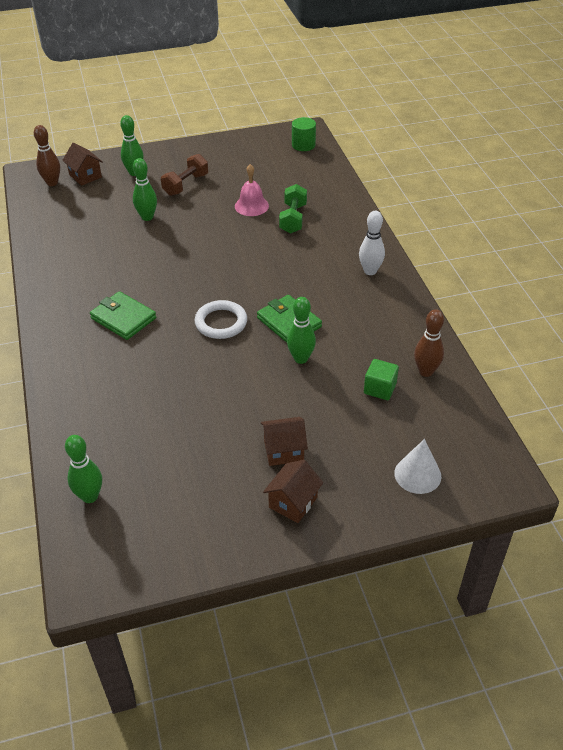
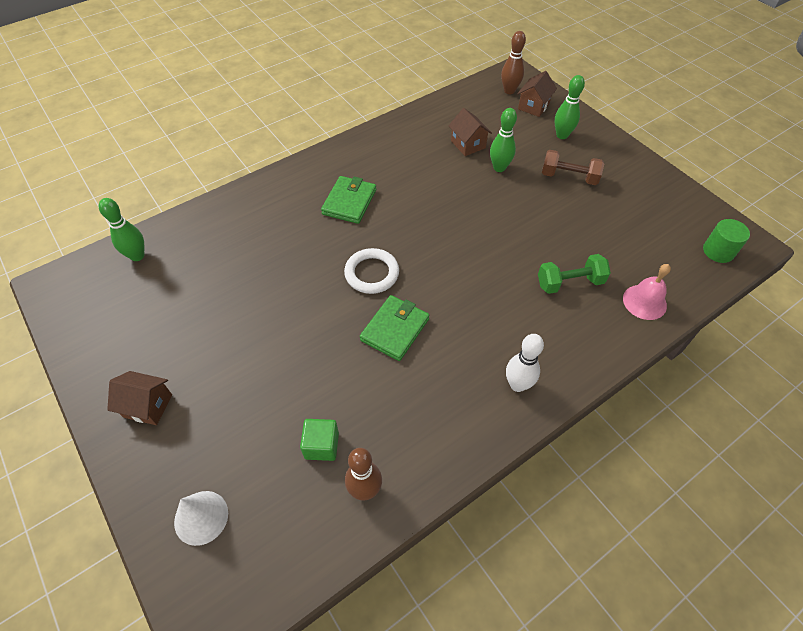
camera: 70 degrees right, 10 degrees up
pink bell [235,164,269,216] -> pink bell moved to [623,264,671,320]
brown house [261,417,308,466] -> brown house moved to [449,108,492,156]
green bowling pin [287,297,316,364] -> none

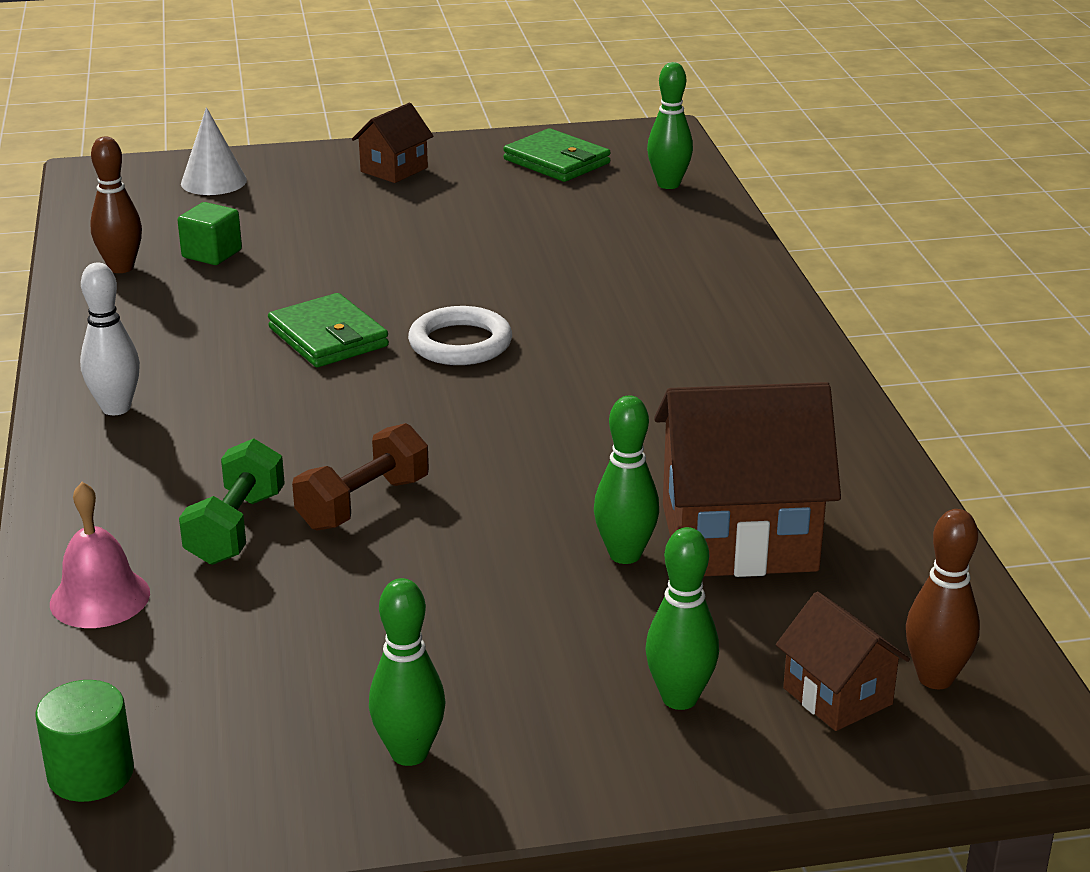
camera: 115 degrees right, 25 degrees down
green wallet [321,176,376,224] -> green wallet moved to [503,128,611,182]
brown house [449,108,492,156] -> brown house [654,382,841,577], size x1.93
brown dumbbell [542,150,604,185] -> brown dumbbell moved to [292,423,429,530]
none -> green bowling pin [369,578,445,766]

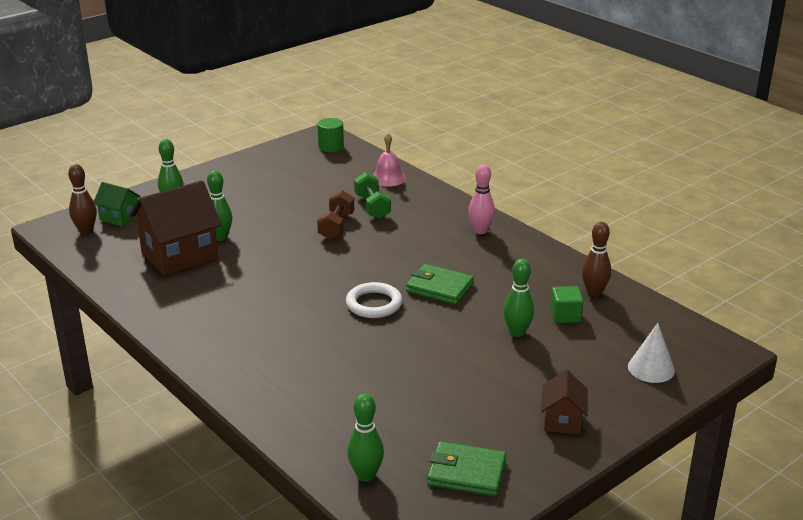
camera: 150 degrees right, 0 degrees up
white bowling pin [80,263,140,415] -> pink bowling pin [468,164,495,234]
green bowling pin [369,578,445,766] -> green bowling pin moved to [503,259,534,337]
brown house [776,592,910,731] -> green house [94,182,141,227]

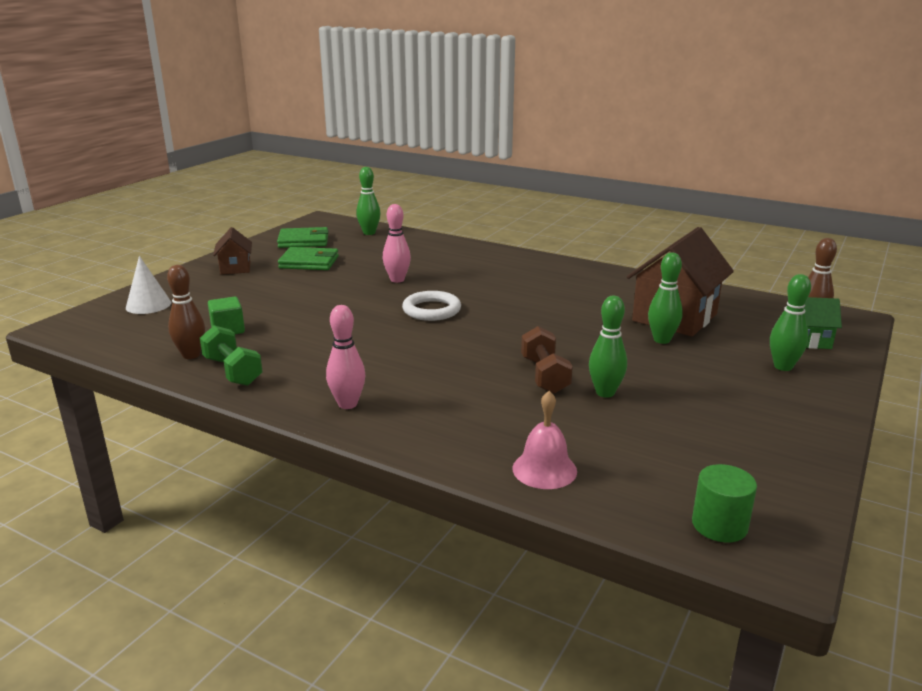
camera: 160 degrees right, 5 degrees down
green dumbbell [354,172,391,219] -> green dumbbell moved to [200,325,263,386]
green wallet [406,264,474,305] -> green wallet moved to [278,247,339,270]
green bowling pin [503,259,534,337] -> green bowling pin moved to [589,296,627,398]
none -> pink bowling pin [383,204,411,283]

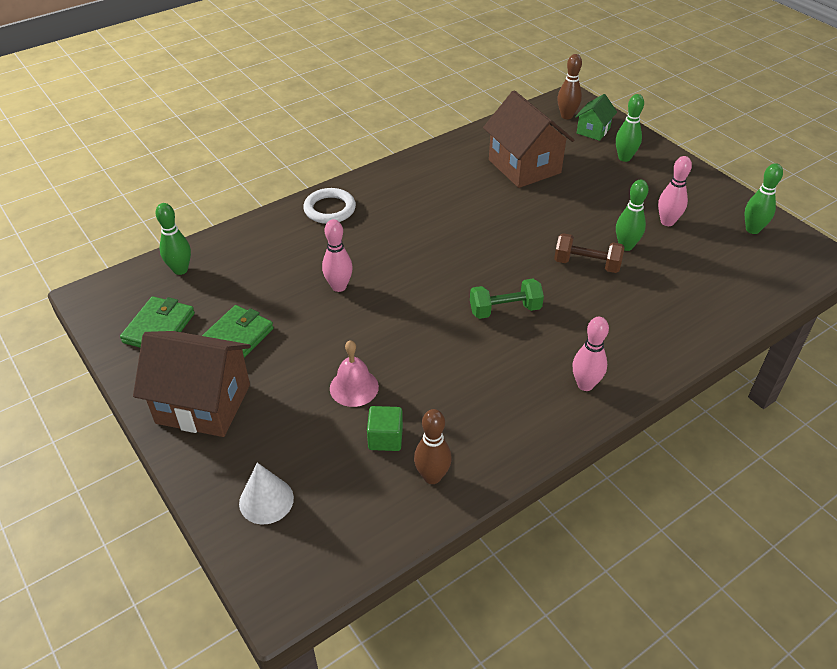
camera: 65 degrees left, 20 degrees up
green dumbbell [200,325,263,386] -> green dumbbell moved to [470,279,544,319]
brown house [213,227,252,275] -> brown house [133,331,251,437], size x1.93
white ring [402,291,461,321] -> white ring moved to [303,188,356,224]
pink bell [512,391,577,489] -> pink bell moved to [330,340,379,407]
green bowling pin [648,252,683,344] -> green bowling pin moved to [745,163,783,234]
green cylinder [692,464,757,542] -> none
none -> pink bowling pin [658,156,692,226]

